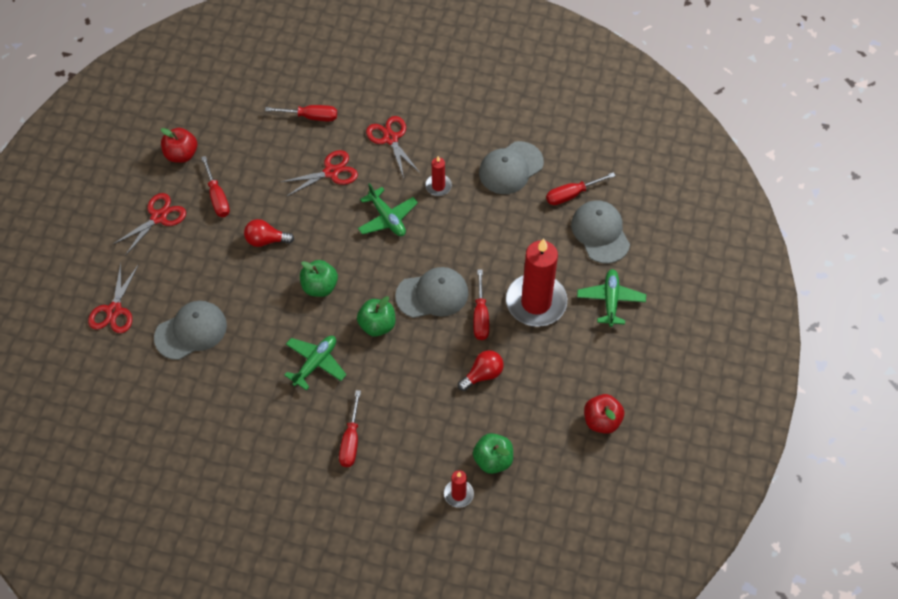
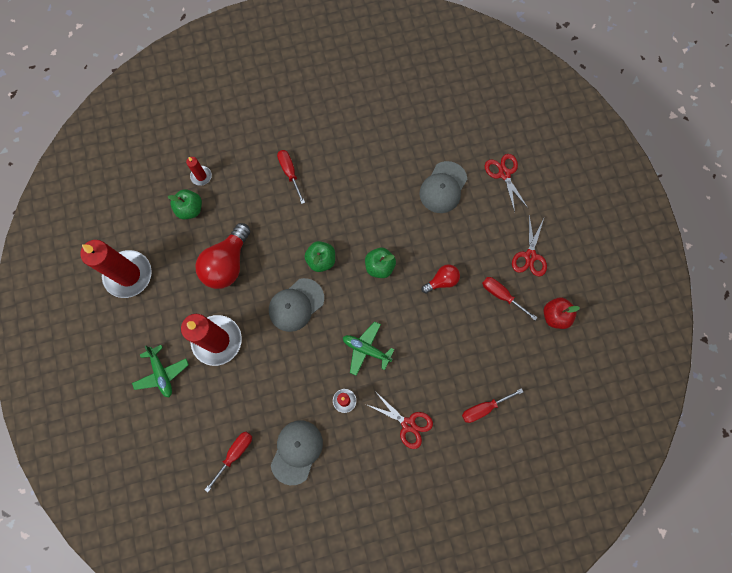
camera: 150 degrees right, 15 degrees up
red scissors [281,150,358,197] -> none
green plane [284,336,346,390] -> none
red light bulb [458,350,504,391] -> red light bulb [195,223,250,289], size x1.84
red screwdriver [473,270,489,340] -> none
grey cap [571,200,630,264] -> none
red apple [584,394,624,434] -> red candle [80,240,152,298]

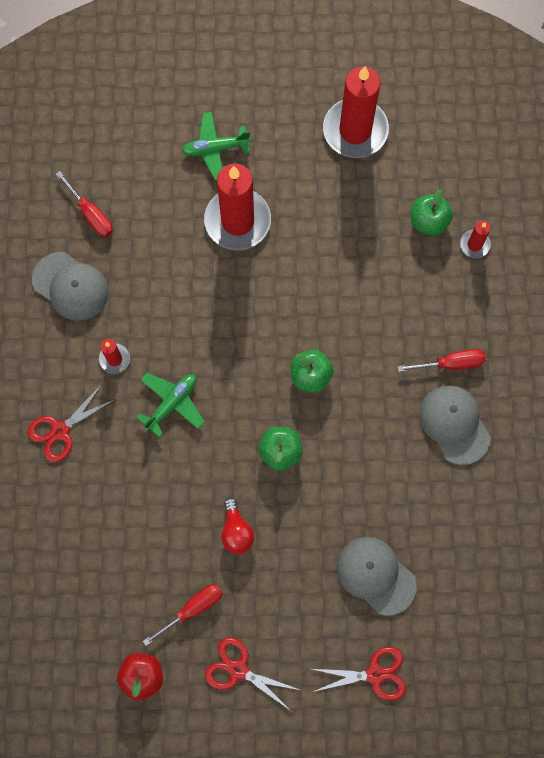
camera: 105 degrees right, 0 degrees up
red light bulb [195,223,250,289] -> none
grey cap [269,278,324,332] -> grey cap moved to [419,385,491,465]
red screwdriver [462,388,523,423] -> none

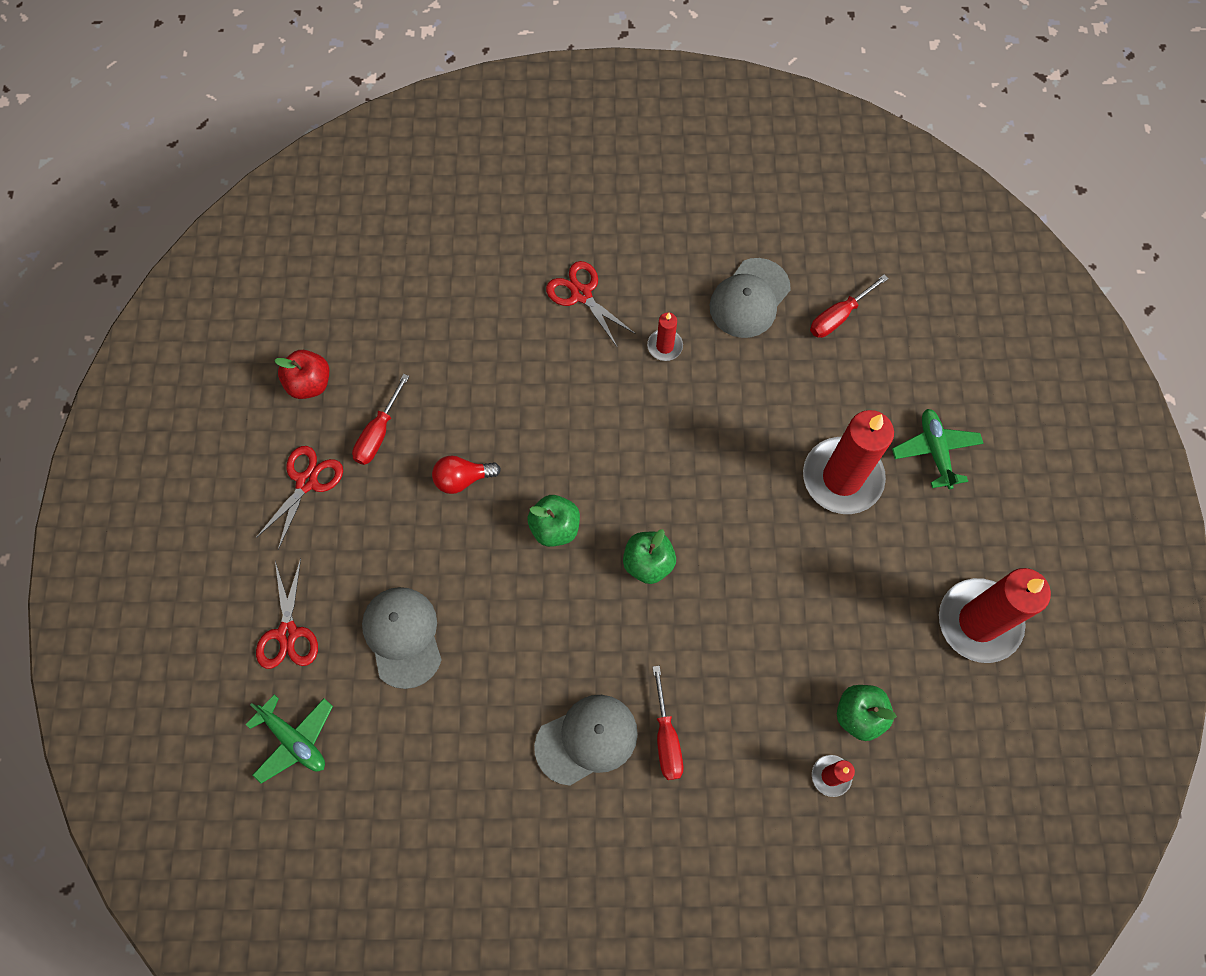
camera: 90 degrees right, 5 degrees down
green plane [136,373,205,437] -> green plane moved to [246,694,333,784]
red screwdriver [143,584,223,646] -> red screwdriver turned 60 degrees clockwise [352,374,409,465]
grey cap [337,537,417,616] -> grey cap turned 60 degrees counterclockwise [362,587,442,689]

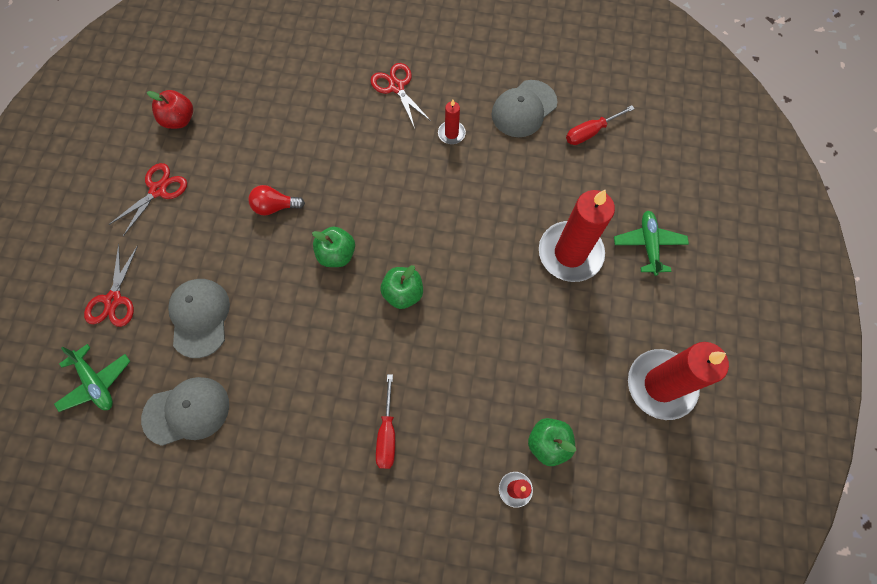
camera: 10 degrees right, 0 degrees up
red screwdriver [352,374,409,465] -> none
grey cap [534,695,638,786] -> grey cap moved to [141,377,229,446]

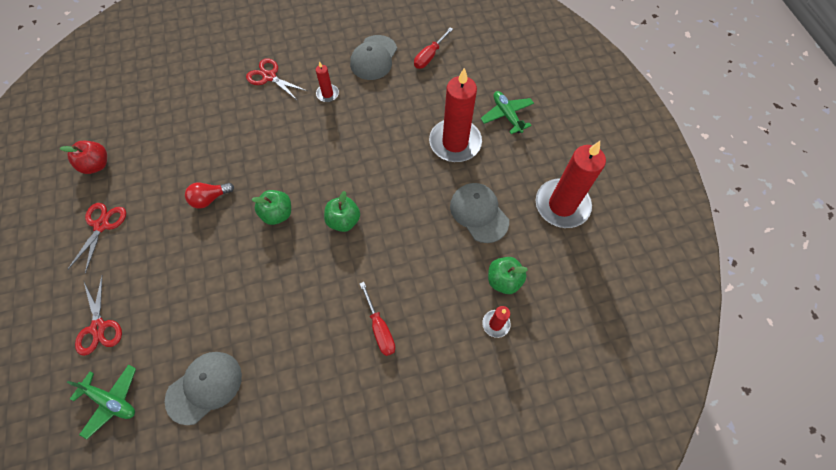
camera: 25 degrees left, 5 degrees down
grey cap [168,279,230,358] -> grey cap moved to [450,183,509,243]

